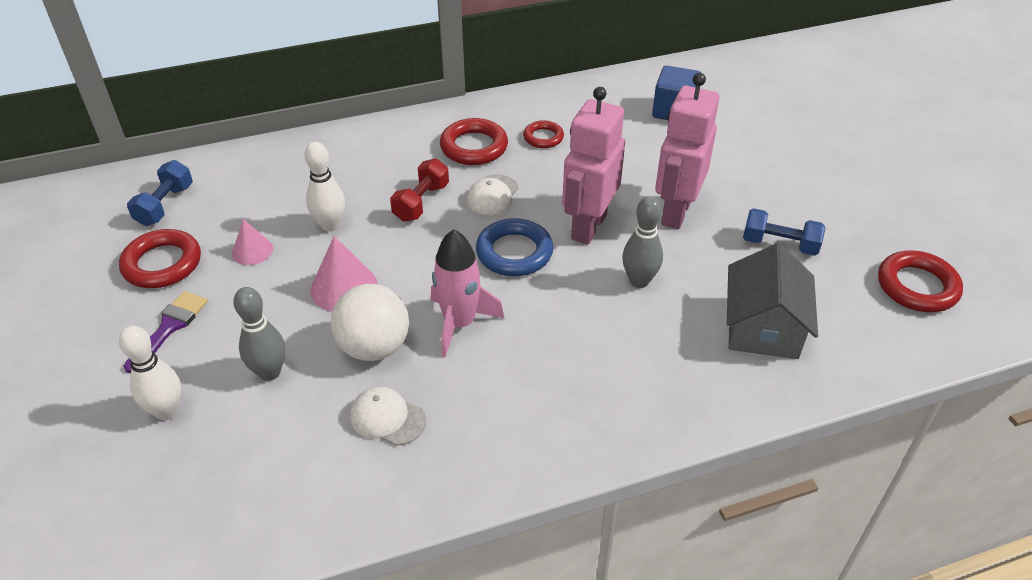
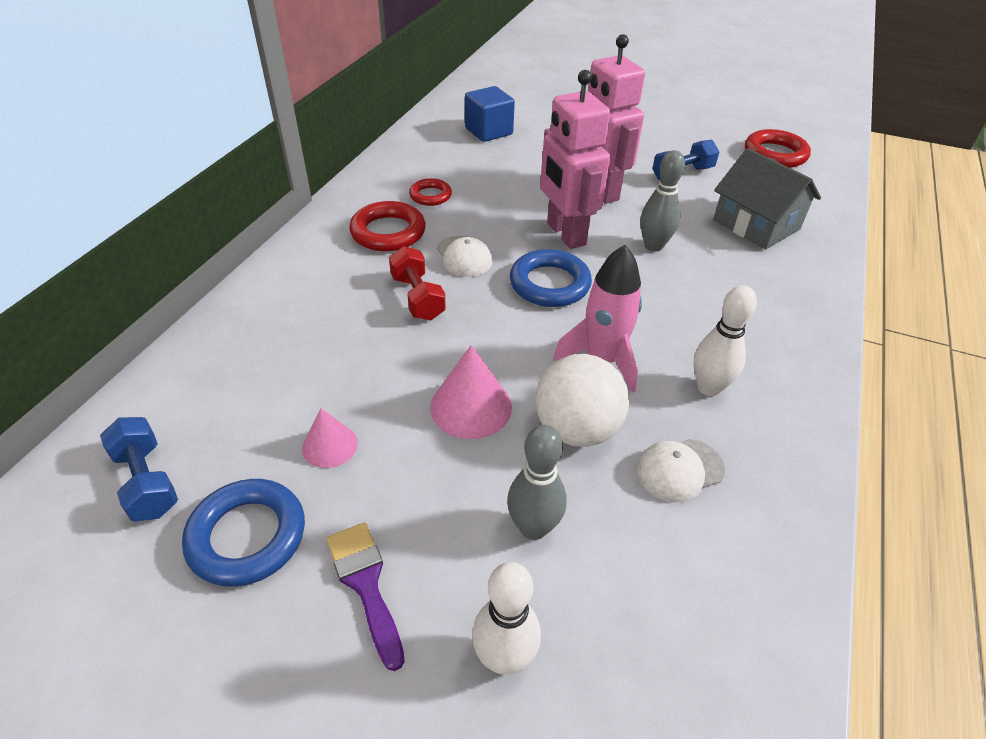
camera: 50 degrees left, 0 degrees up
red ring [119,229,201,288] -> blue ring [182,479,305,587]
white bowling pin [305,142,345,232] -> white bowling pin moved to [693,285,757,396]

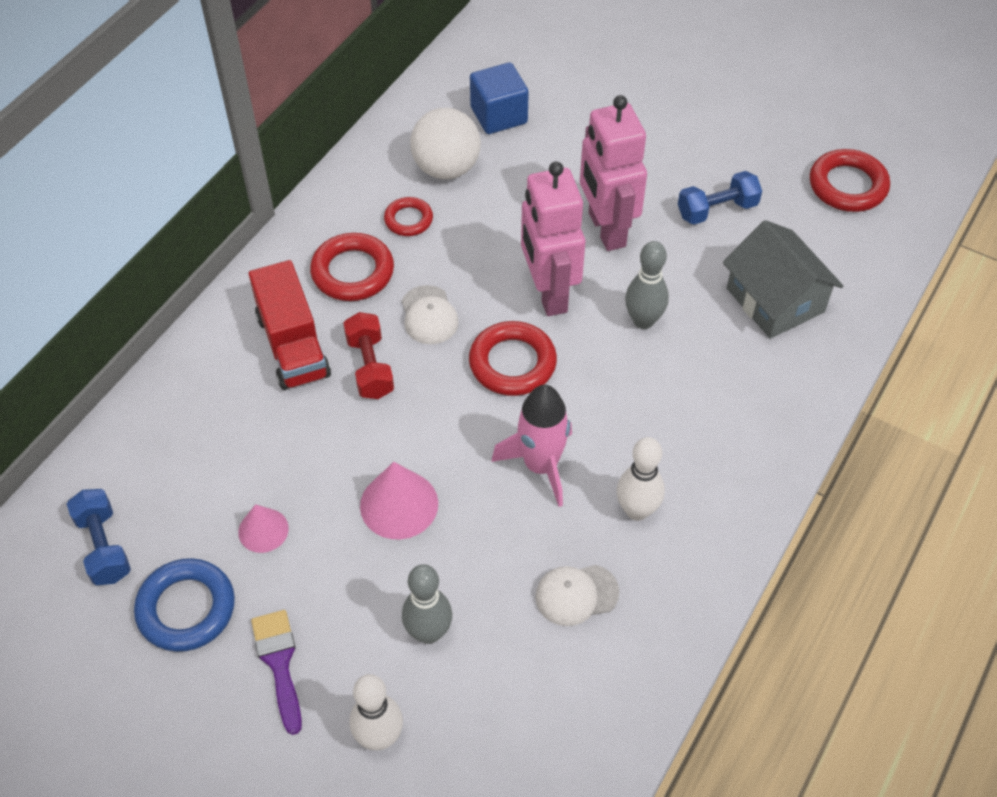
camera: 10 degrees right, 10 degrees up
blue ring [510,249,592,307] -> red ring [469,321,557,396]
white ball [535,354,629,447] -> white ball moved to [410,108,481,179]
none -> red truck [249,260,331,390]

